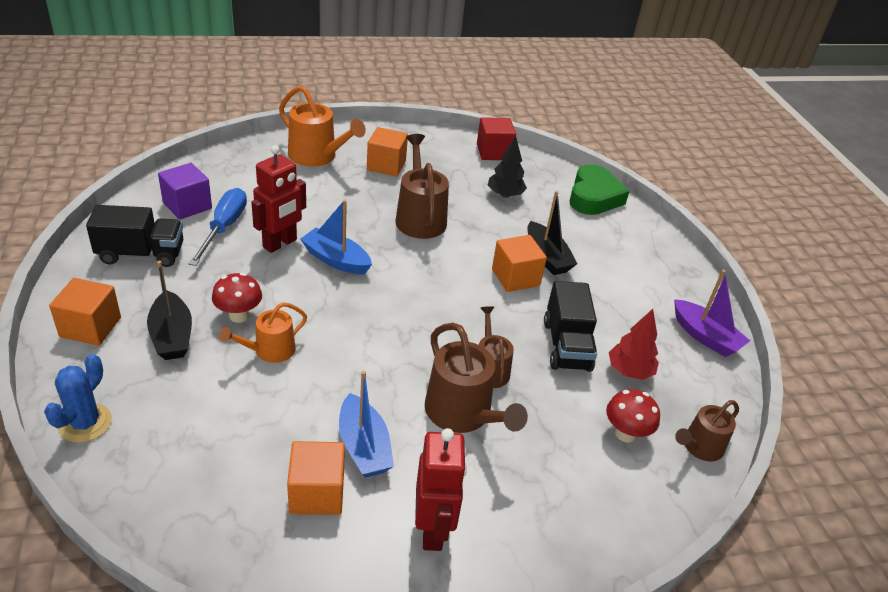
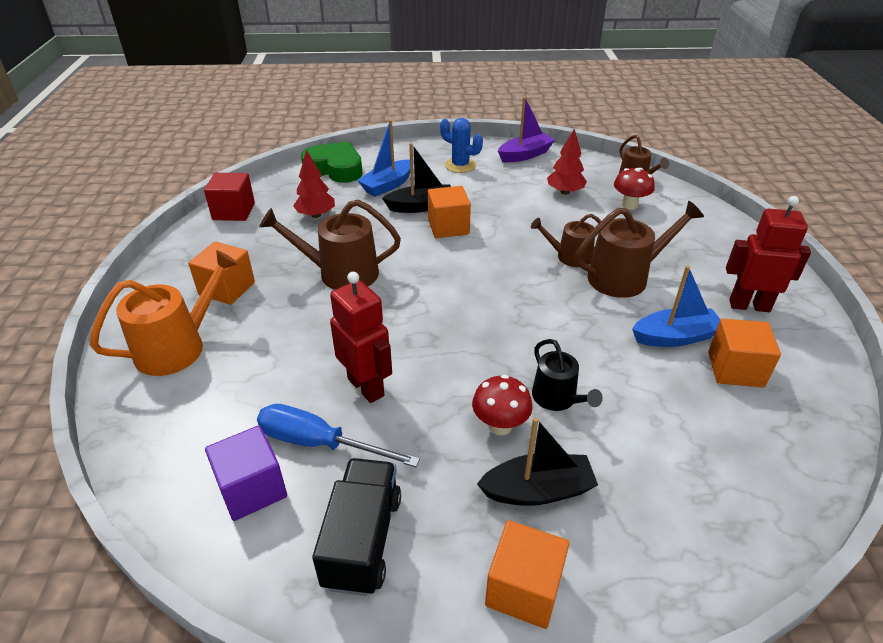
camera: 75 degrees left, 0 degrees up
blue cactus [44,354,112,443] -> blue cactus moved to [440,118,483,173]
orange watering can [220,302,307,363] -> black watering can [532,339,603,411]
blue boat [300,200,372,274] -> blue boat moved to [357,120,414,197]
black tree [488,136,527,198] -> red tree [293,150,335,218]
black truck [544,281,597,372] -> none

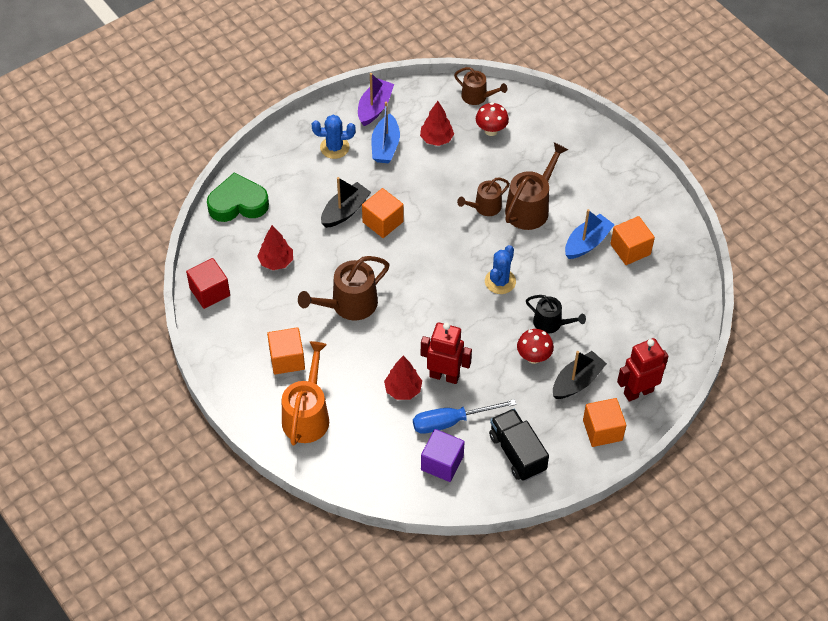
camera: 35 degrees left, 15 degrees up
blue boat [357,120,414,197] -> blue boat moved to [371,102,400,163]
red robot [726,196,811,312] -> red robot moved to [617,338,669,402]
none -> red tree [384,356,422,400]
none -> blue cactus [485,245,516,294]

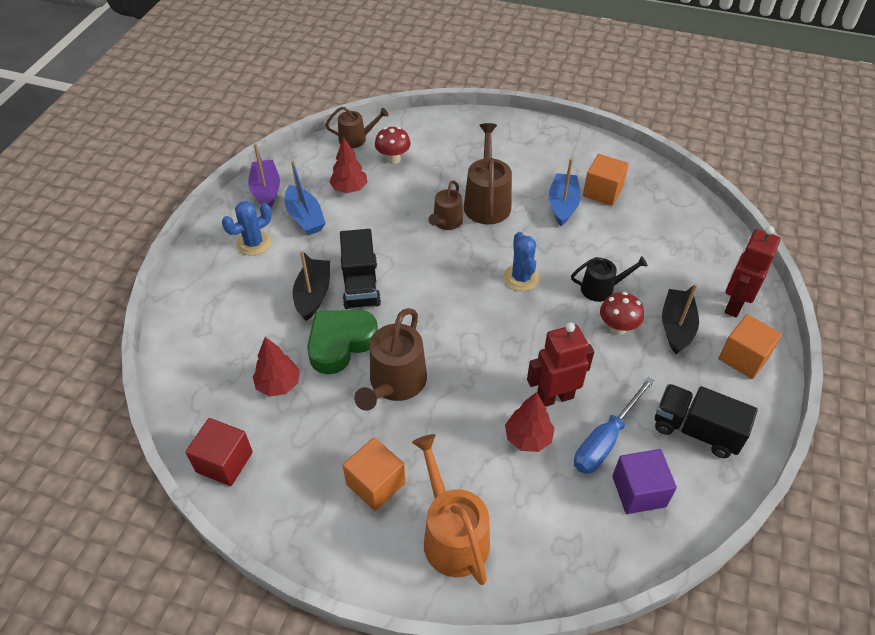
camera: 35 degrees left, 5 degrees down
green heart [207,172,269,222] -> green heart moved to [307,310,378,374]
orange cube [362,188,404,238] -> black truck [340,229,381,309]

